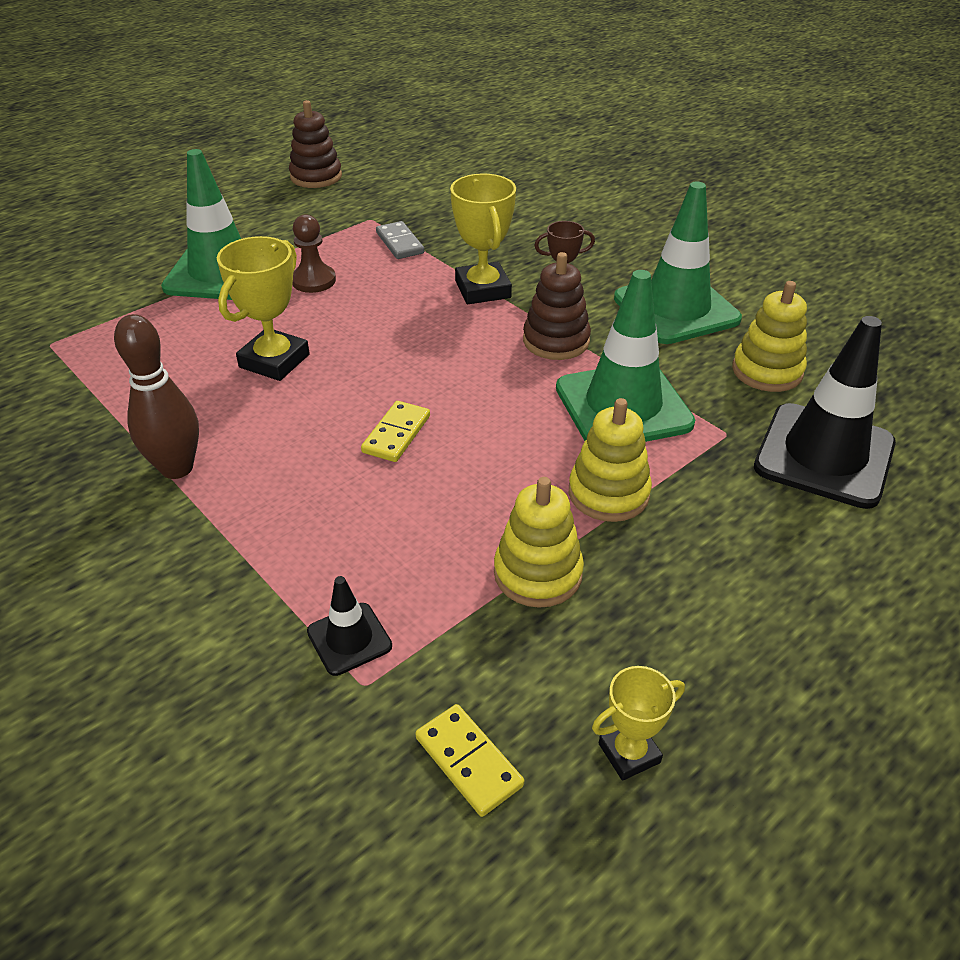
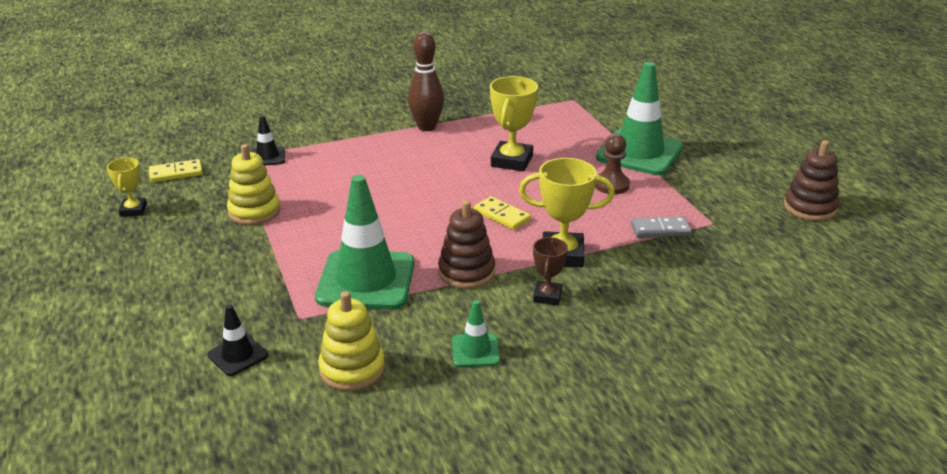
camera: 110 degrees right, 10 degrees down
yellow trophy [217,236,310,381] -> yellow trophy turned 60 degrees clockwise [490,76,538,171]
yellow domino [361,401,430,462] -> yellow domino moved to [474,196,531,230]
yellow stacking toy [569,398,652,522] -> none
green traffic cone [614,182,742,344] -> green traffic cone [452,300,500,367], size x0.47
black traffic cone [754,316,896,509] -> black traffic cone [207,304,268,376], size x0.47

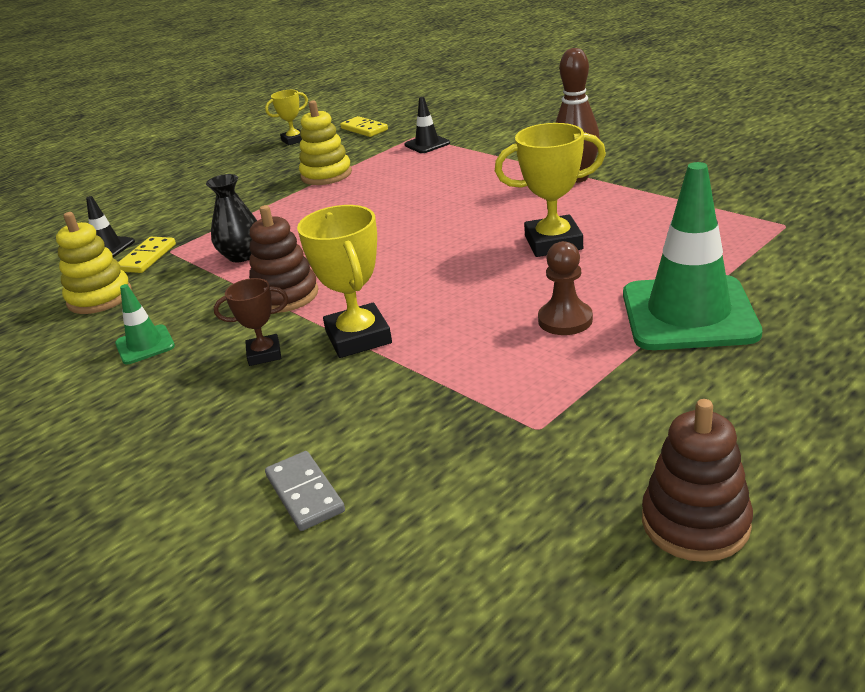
camera: 70 degrees right, 0 degrees up
green traffic cone [315,175,415,309] -> black vase [206,174,257,262]
yellow domino [474,196,531,230] -> yellow domino moved to [118,237,176,273]
grey domino [631,216,692,238] -> grey domino moved to [265,451,345,531]

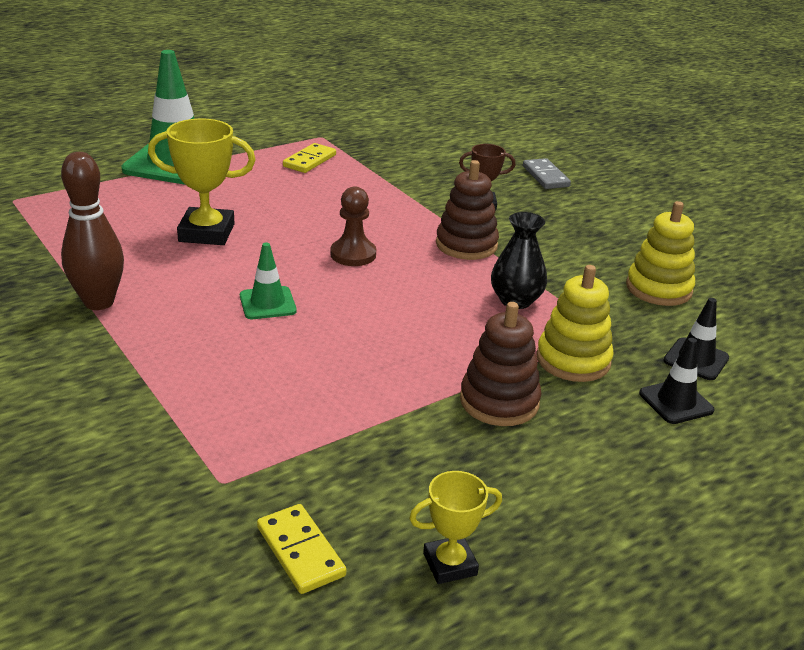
camera: 175 degrees left, 0 degrees up
green traffic cone [115,284,175,364] -> green traffic cone moved to [240,242,297,319]
yellow domino [118,237,176,273] -> yellow domino moved to [283,143,336,173]
grey domino [265,451,345,531] -> grey domino moved to [523,158,571,189]
yellow trophy [297,205,392,358] -> none
yellow stacking toy [299,100,352,185] -> yellow stacking toy moved to [536,265,614,382]
black traffic cone [405,97,450,153] -> black traffic cone moved to [639,338,715,424]
brown pawn [538,241,593,335] -> brown pawn moved to [330,186,376,266]
brown stacking toy [642,399,753,562] -> brown stacking toy moved to [460,302,541,426]

